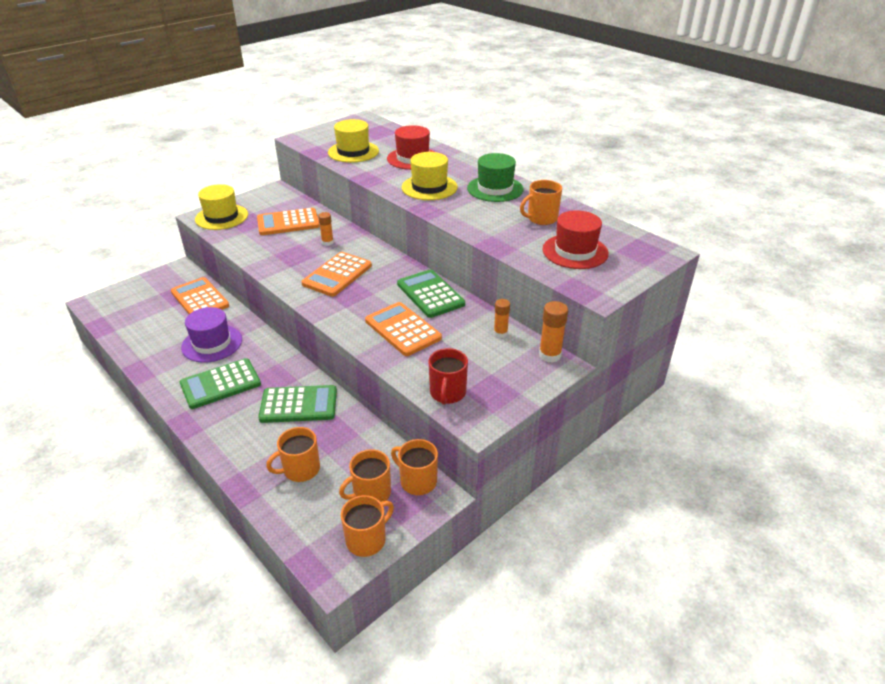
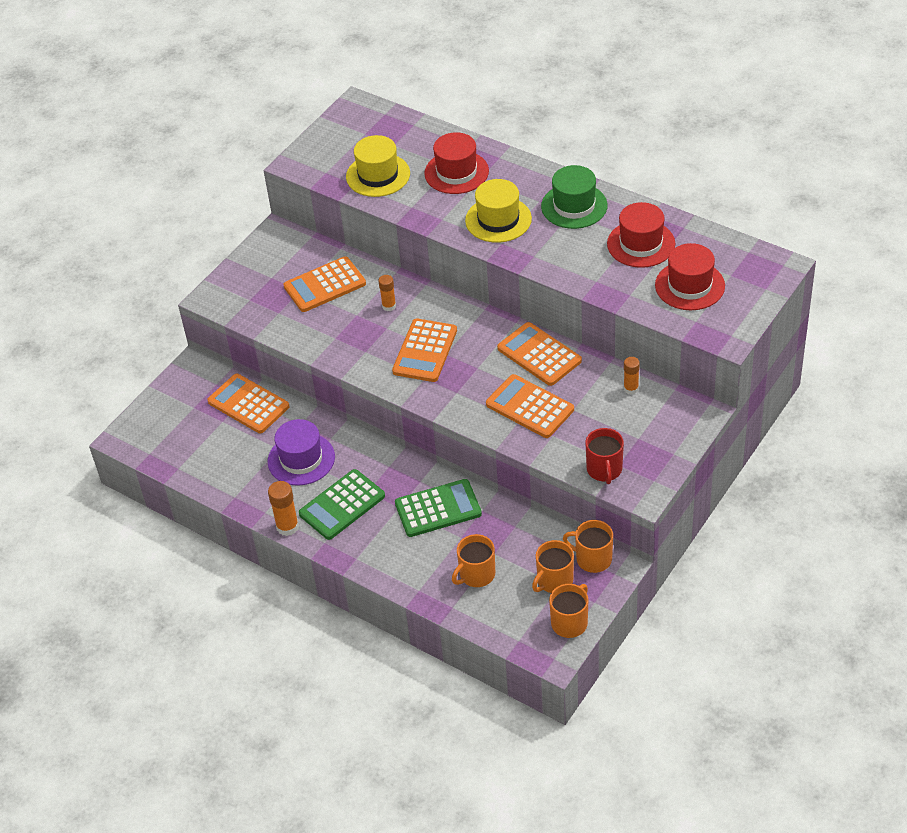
camera: 10 degrees left, 10 degrees up
yellow hat [195,184,248,230] -> none
green calculator [397,269,465,318] -> orange calculator [497,322,582,386]
orange mug [520,180,562,225] -> red hat [607,202,675,268]
orange glue stick [539,301,568,363] -> orange glue stick moved to [268,481,299,536]

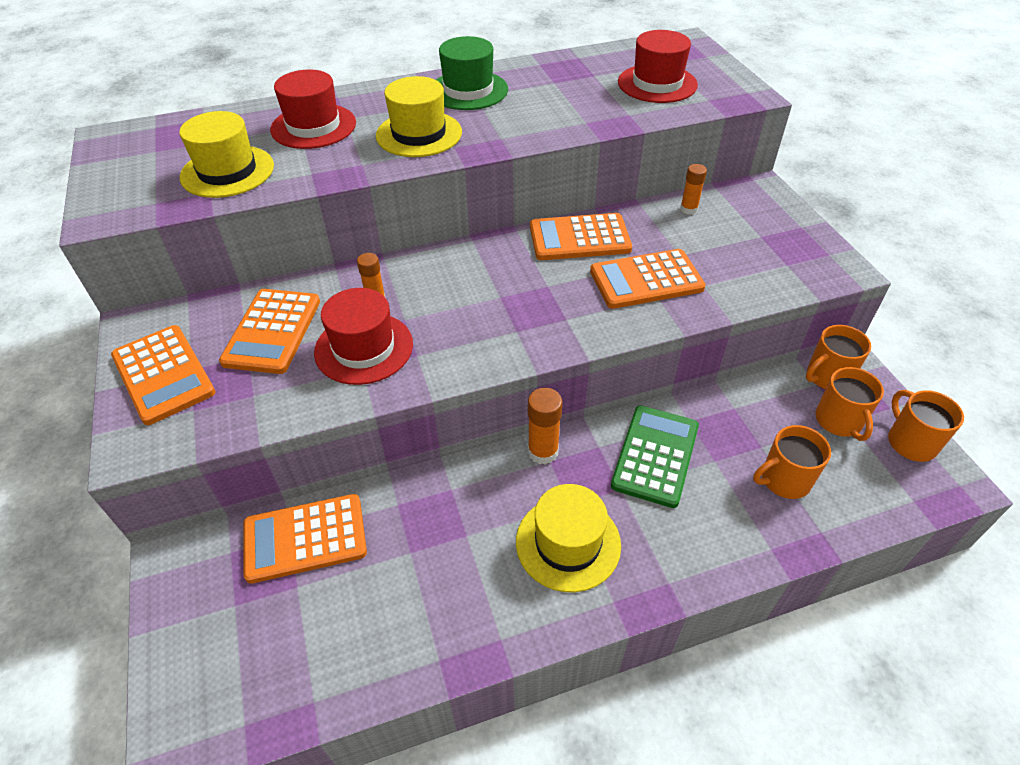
camera: 55 degrees left, 0 degrees up
purple hat [268,419,335,486] -> none
orange glue stick [268,481,299,536] -> orange glue stick moved to [528,388,562,464]
green calculator [299,469,385,540] -> yellow hat [516,484,621,592]
orange calculator [392,318,457,382] -> orange calculator moved to [111,325,216,425]
orange mug [452,534,495,587] -> orange mug turned 75 degrees clockwise [753,425,831,499]
red mug [585,428,624,484] -> none
red hat [607,202,675,268] -> red hat moved to [314,288,413,385]

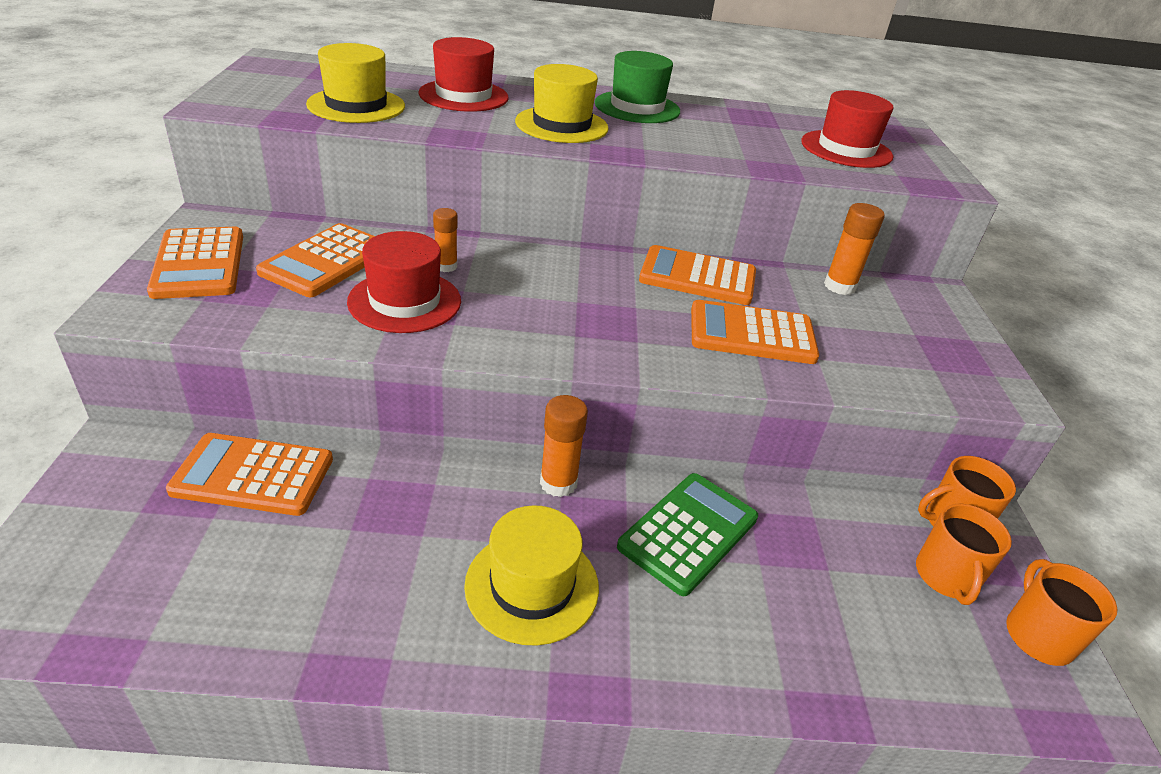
camera: 15 degrees right, 10 degrees down
orange glue stick [680,164,707,215] -> orange glue stick [824,203,885,295], size x1.51
orange mug [753,425,831,499] -> none

